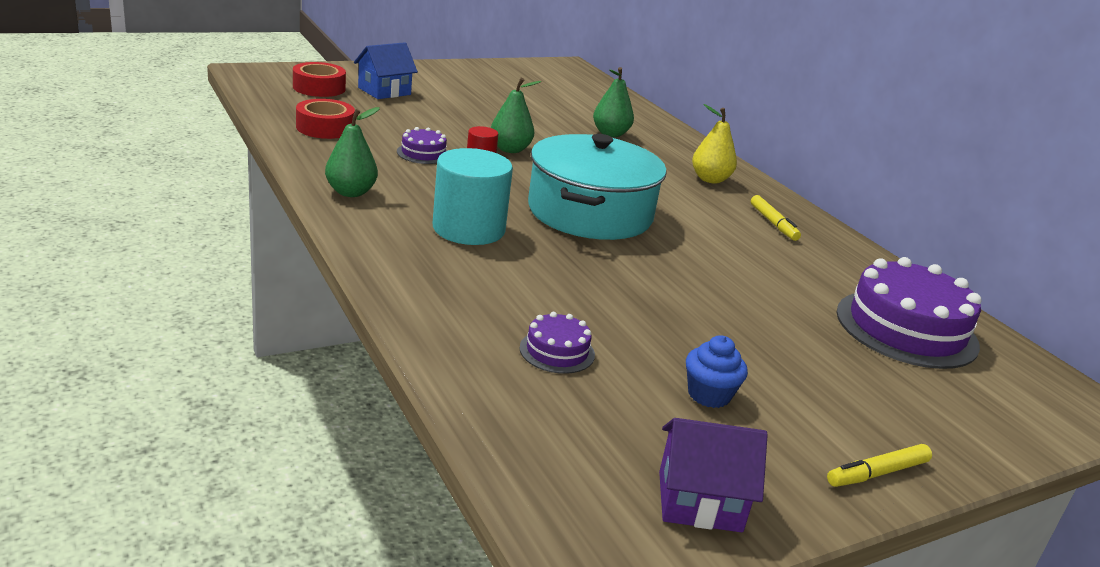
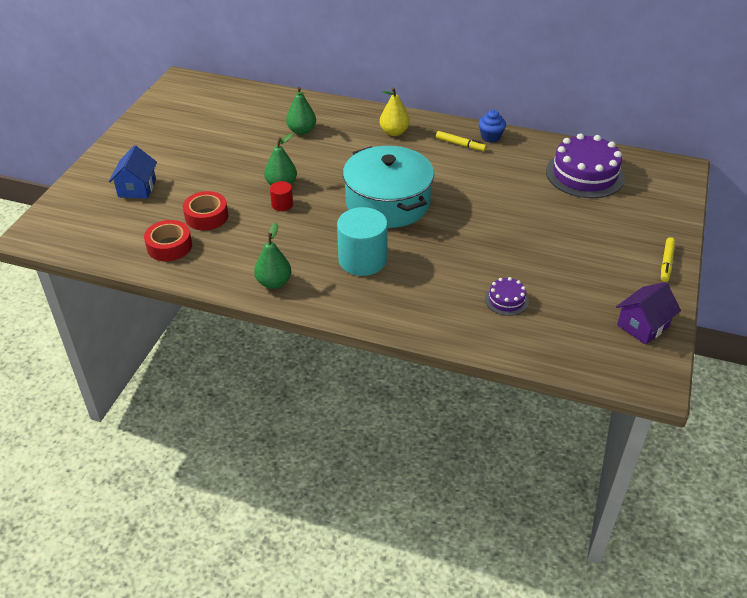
camera: 40 degrees left, 15 degrees up
red tape [293,62,346,97] -> red tape moved to [183,191,228,230]
purple cake [397,127,448,164] -> none
blue cupcake [686,335,748,408] -> blue cupcake moved to [479,110,506,142]

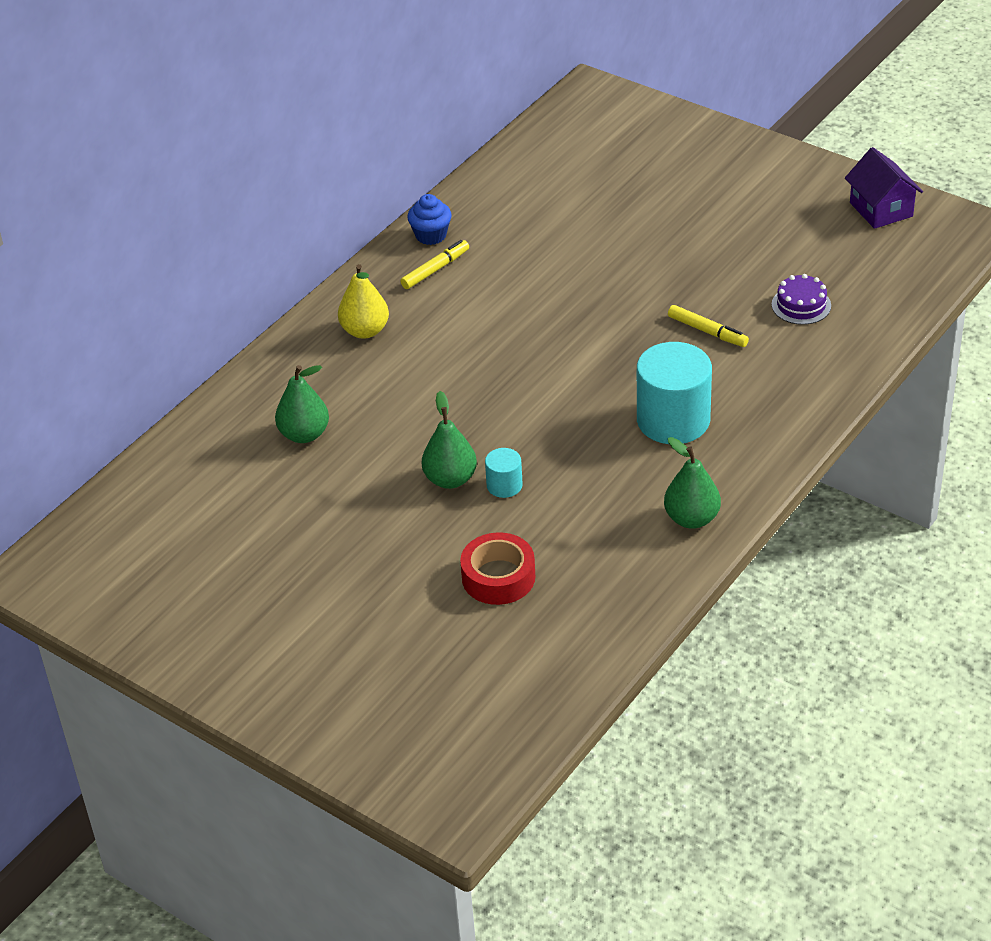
camera: 70 degrees left, 0 degrees up
blue house [109,145,157,199] -> none
red tape [144,220,192,261] -> none
red cylinder [270,181,293,211] -> turquoise cylinder [485,448,523,498]
turquoise pot [343,146,434,228] -> none
purple cake [546,133,625,198] -> none
yellow marker [661,237,675,282] -> yellow marker moved to [668,305,749,347]

